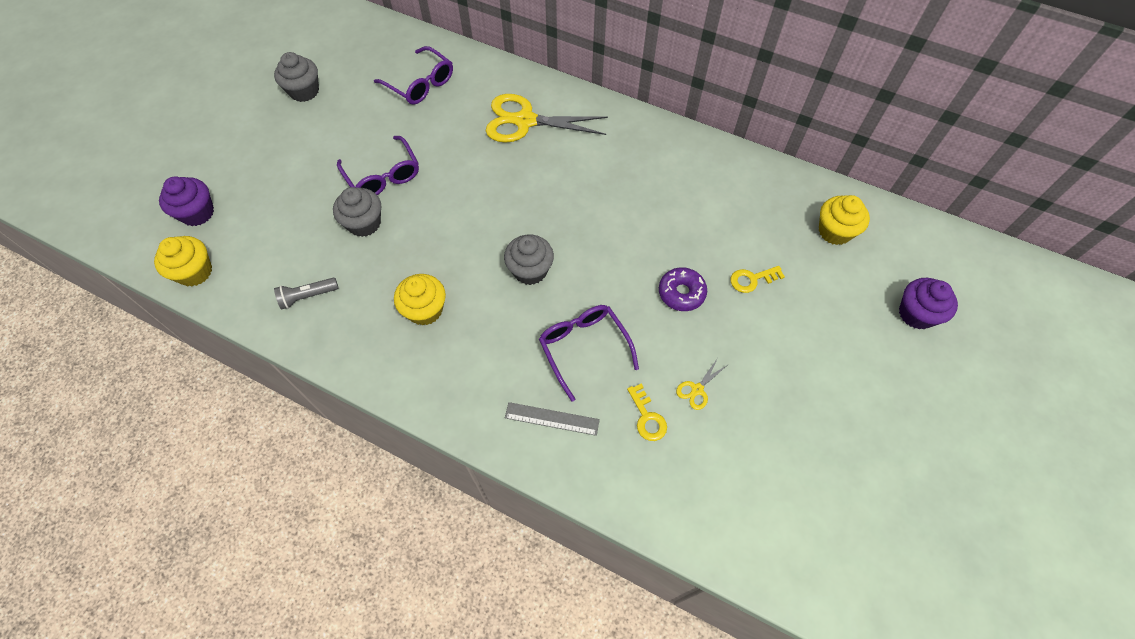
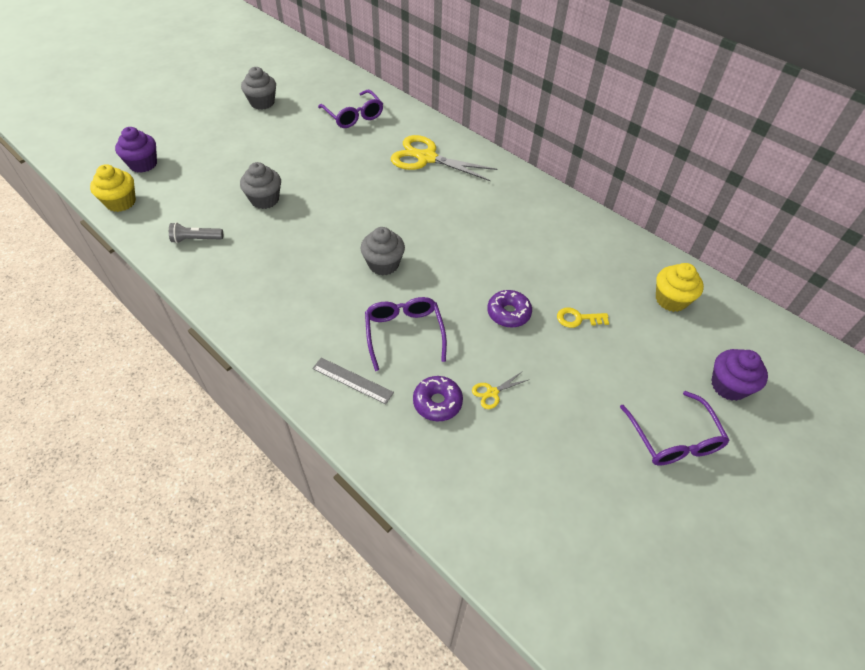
camera: 15 degrees right, 10 degrees down
purple glasses [337,136,419,195] -> purple glasses moved to [620,391,730,466]
yellow cupcake [394,274,446,326] -> none
yellow key [627,383,667,441] -> purple donut [413,376,463,421]

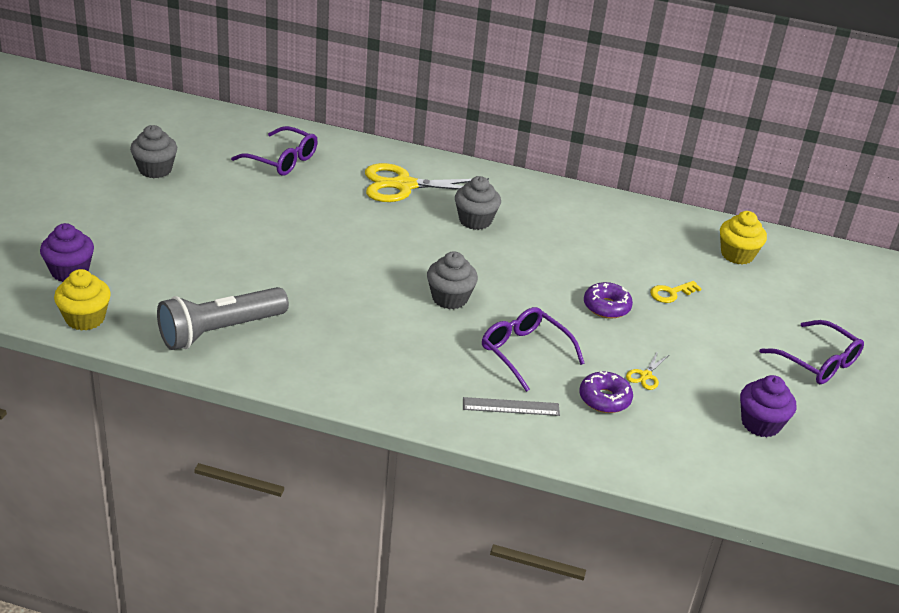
camera: 30 degrees left, 15 degrees down
grey flashlight [169,222,223,243] -> grey flashlight [157,287,289,350], size x2.03
grey cupcake [240,162,281,209] -> grey cupcake moved to [455,176,501,230]
purple cupcake [711,349,768,401] -> purple cupcake moved to [740,375,796,437]

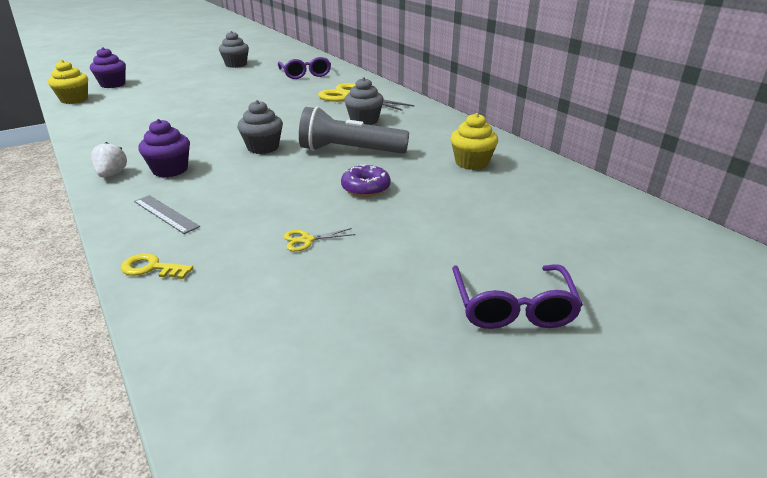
camera: 45 degrees right, 5 degrees down
grey flashlight [157,287,289,350] -> grey flashlight moved to [299,107,409,154]
purple glasses [482,307,585,392] -> none
purple donut [579,371,633,413] -> none
yellow key [650,281,702,303] -> yellow key moved to [121,253,193,279]
yellow cupcake [720,211,767,265] -> yellow cupcake moved to [450,113,498,170]
purple cupcake [740,375,796,437] -> purple cupcake moved to [138,119,190,177]
none -> white strawberry [91,142,127,177]

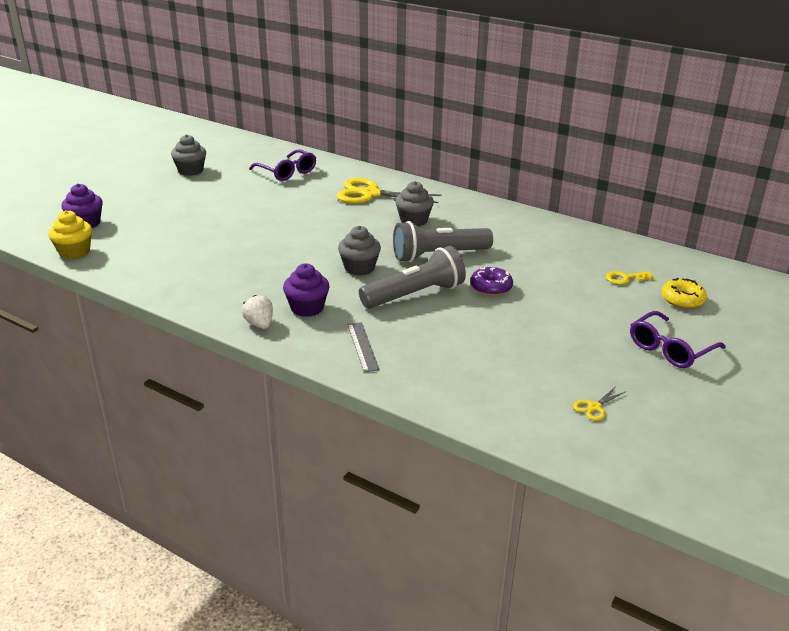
camera: 25 degrees left, 0 degrees up
yellow key [121,253,193,279] -> yellow key moved to [606,271,654,285]
grey ruler [134,195,200,234] -> grey ruler turned 60 degrees clockwise [347,322,380,372]
yellow scissors [284,228,355,252] -> yellow scissors moved to [573,386,625,421]
yellow cupcake [450,113,498,170] -> none
purple glasses [452,265,583,329] -> purple glasses turned 75 degrees clockwise [630,311,726,368]
none -> grey flashlight [359,246,466,308]
none -> yellow donut [661,278,707,309]

